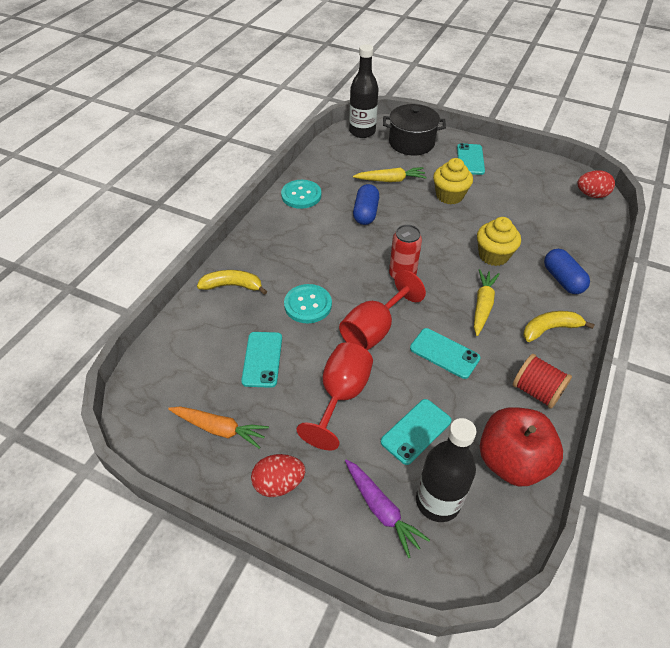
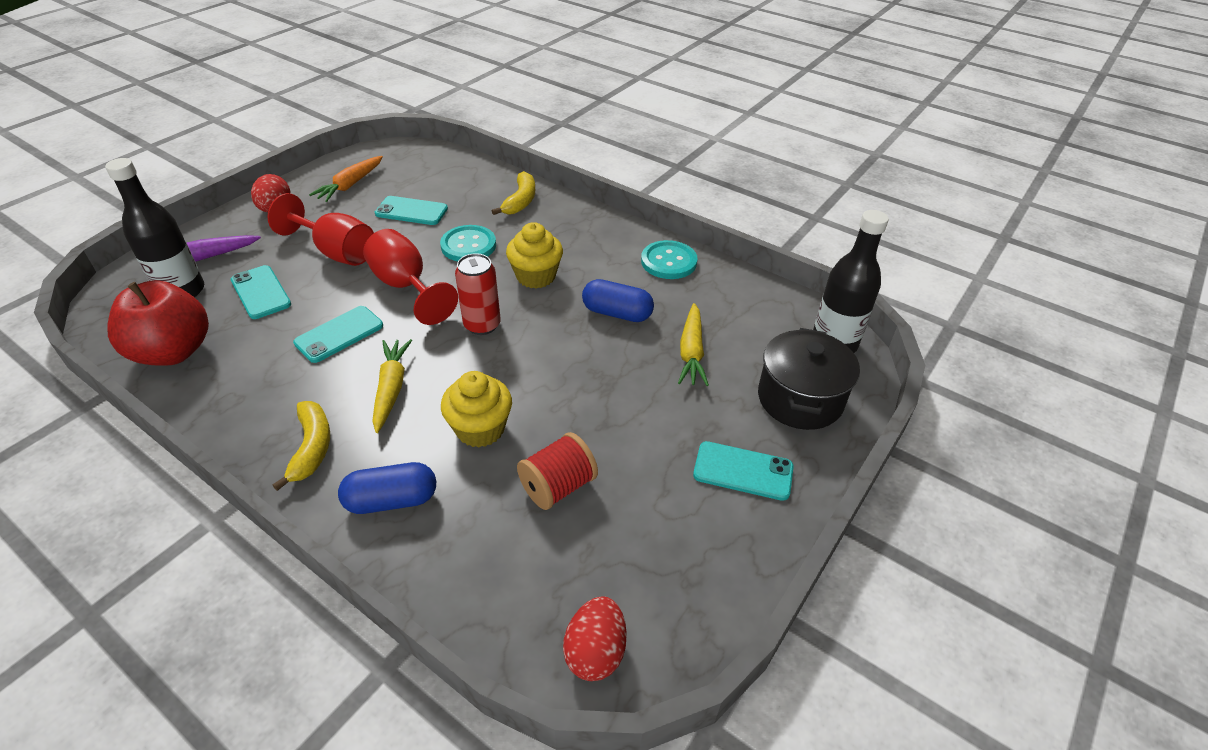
camera: 100 degrees right, 5 degrees down
yellow cupcake [433,158,473,205] -> yellow cupcake moved to [506,222,563,288]
yellow carrot [474,269,500,336] -> yellow carrot turned 120 degrees counterclockwise [372,339,412,433]
red spool [513,354,572,409] -> red spool moved to [517,432,598,510]

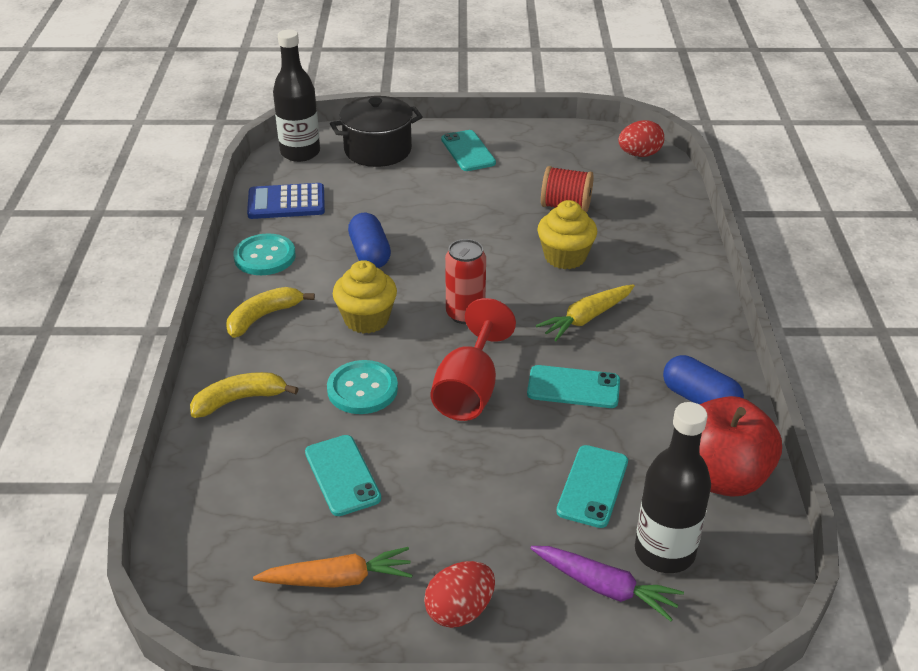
camera: 125 degrees left, 5 degrees down
red goblet [267,193,374,266] -> none
yellow banana [272,401,330,491] -> yellow banana moved to [227,287,315,338]
blue capsule [338,462,436,514] -> blue capsule moved to [663,355,744,404]
yellow carrot [678,303,709,386] -> none
none -> blue calculator [247,183,325,219]

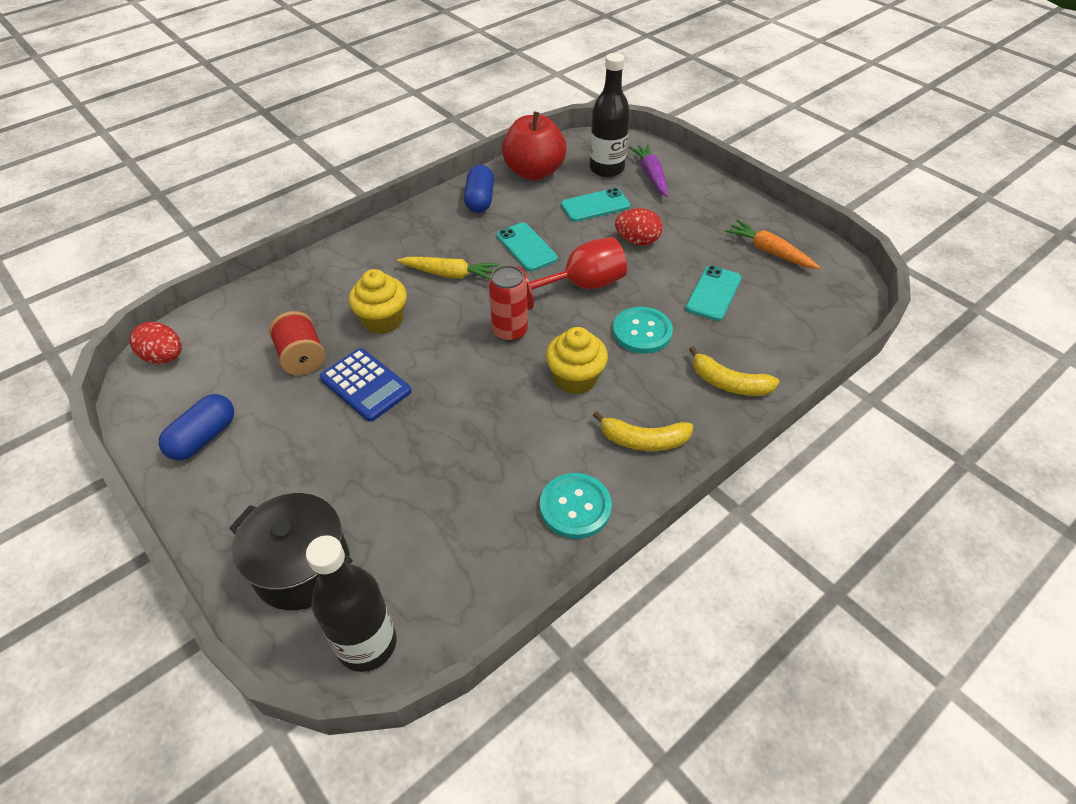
camera: 130 degrees left, 10 degrees up
blue calculator [247,183,325,219] -> blue calculator moved to [319,348,412,422]
blue capsule [348,213,391,268] -> blue capsule moved to [159,394,234,460]
red egg [424,561,495,628] -> red egg moved to [615,208,663,245]
turquoise phone [441,130,496,171] -> none

